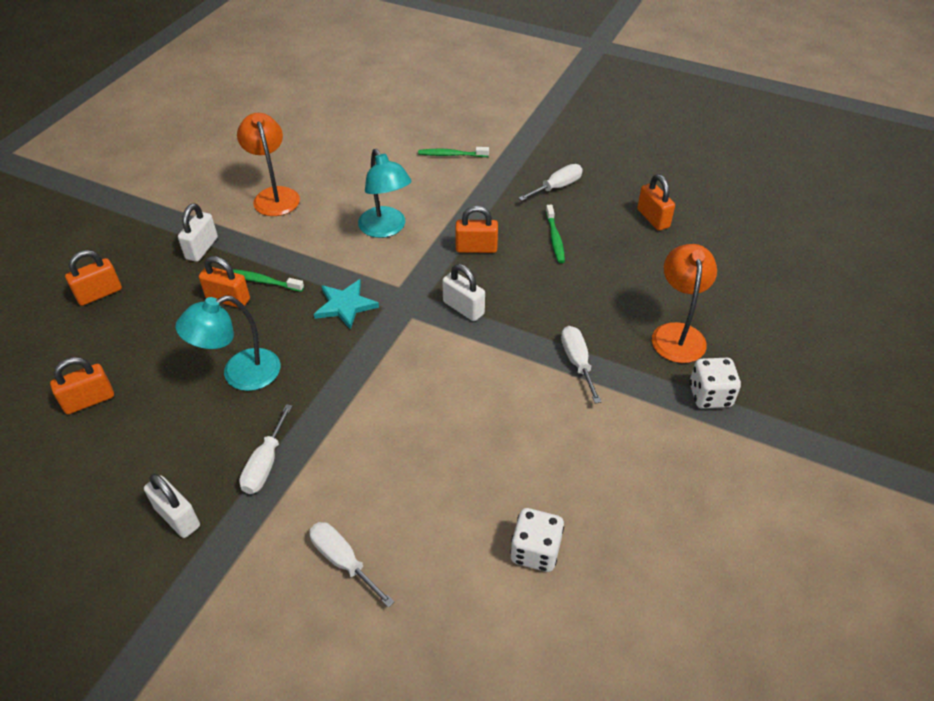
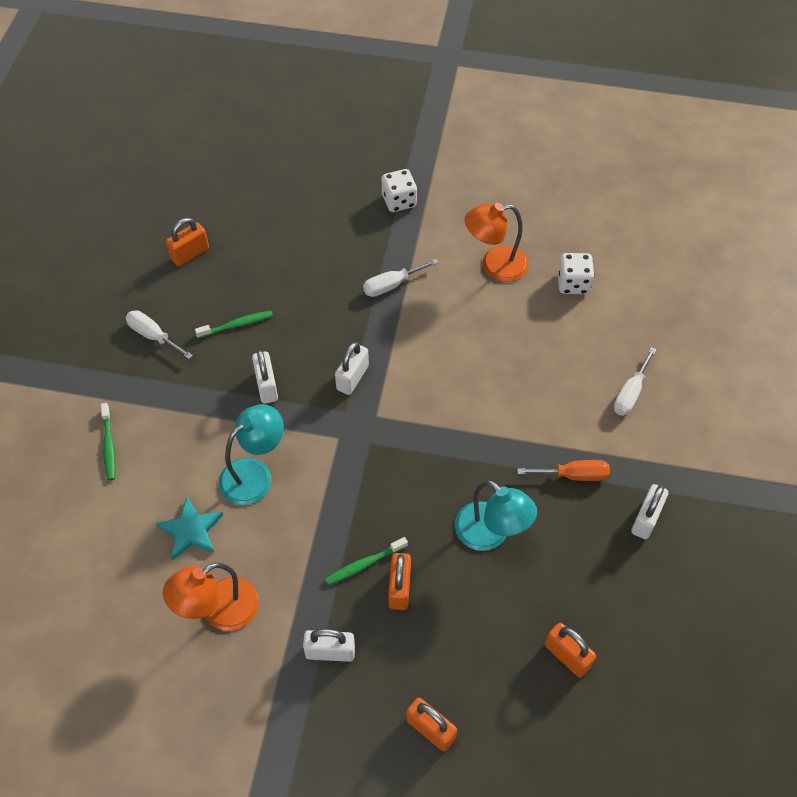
camera: 105 degrees left, 10 degrees up
green toothbrush [233,269,304,292] -> green toothbrush turned 60 degrees clockwise [325,537,408,585]
white screwdriver [239,404,293,494] -> orange screwdriver [517,460,610,481]
turquoise star [314,279,379,330] -> turquoise star moved to [155,497,223,560]
orange padlock [455,206,498,253] -> white padlock [252,350,278,404]
orange lamp [652,244,717,363] -> orange lamp moved to [465,203,529,282]

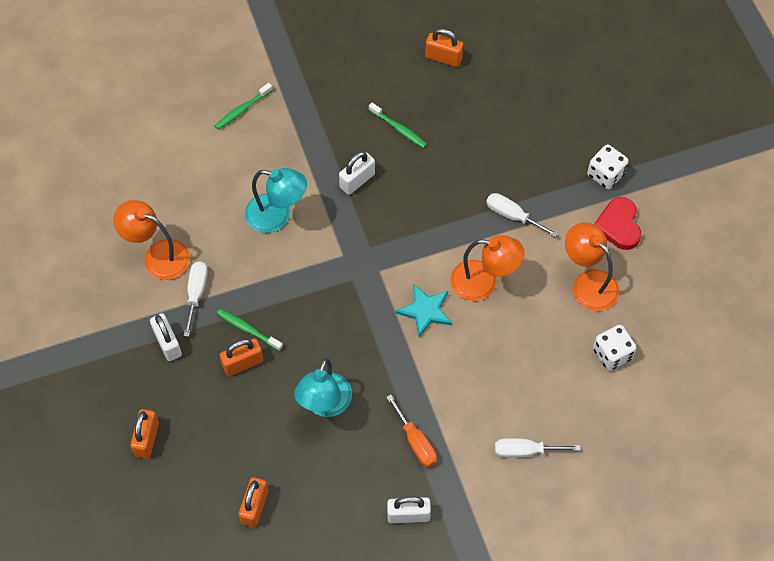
camera: 60 degrees right, 5 degrees up
white screwdriver [126,310,193,359] -> white screwdriver moved to [183,261,208,337]
turquoise star [155,497,223,560] -> turquoise star moved to [395,284,452,337]
white padlock [335,342,369,395] -> none
none -> orange lamp [450,235,524,301]
none -> red heart [594,197,641,250]

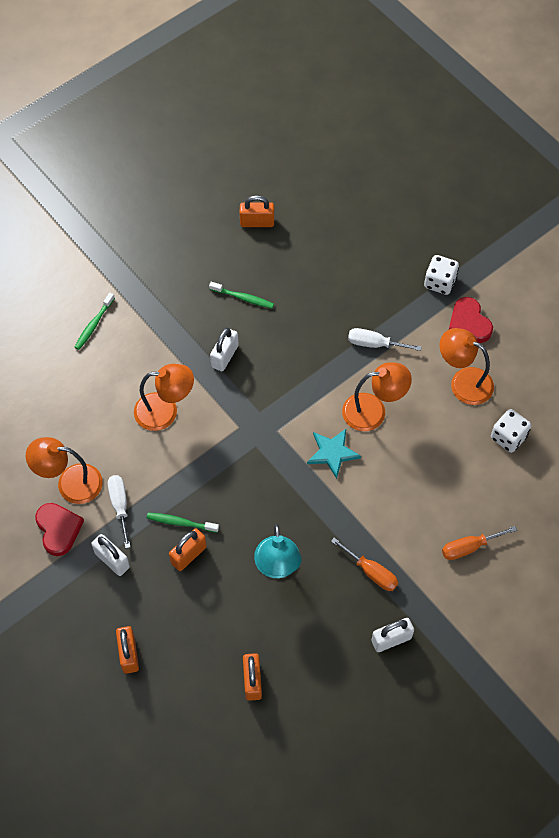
camera: 20 degrees left, 0 degrees up
turquoise lamp [245,168,307,233] -> orange lamp [134,364,194,431]
white screwdriver [495,438,580,458] -> orange screwdriver [442,526,517,560]
none -> red heart [35,503,84,556]

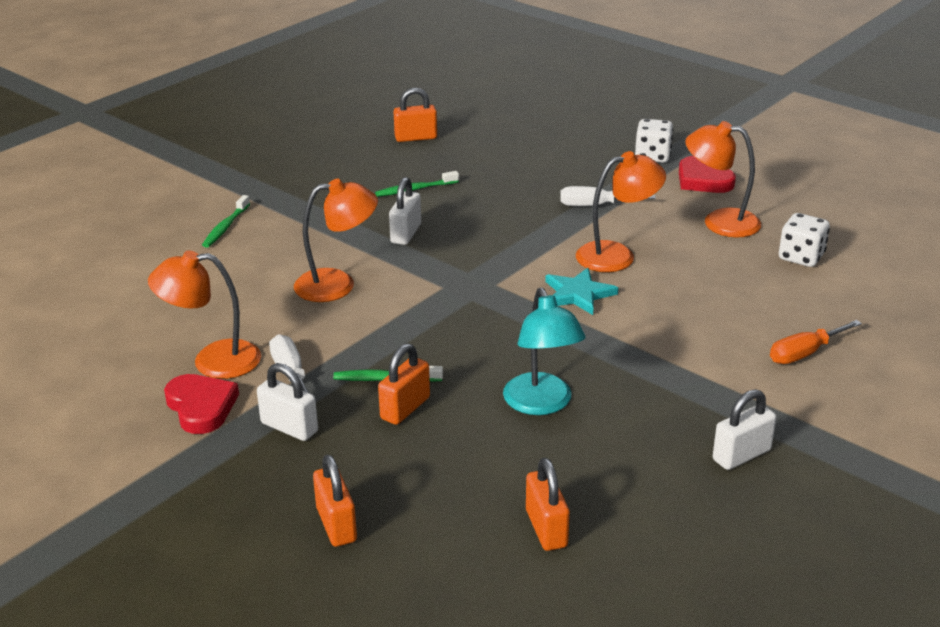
camera: 10 degrees left, 30 degrees down
green toothbrush [209,282,274,309] -> green toothbrush turned 150 degrees clockwise [375,171,459,197]
orange screwdriver [331,538,398,591] -> none

